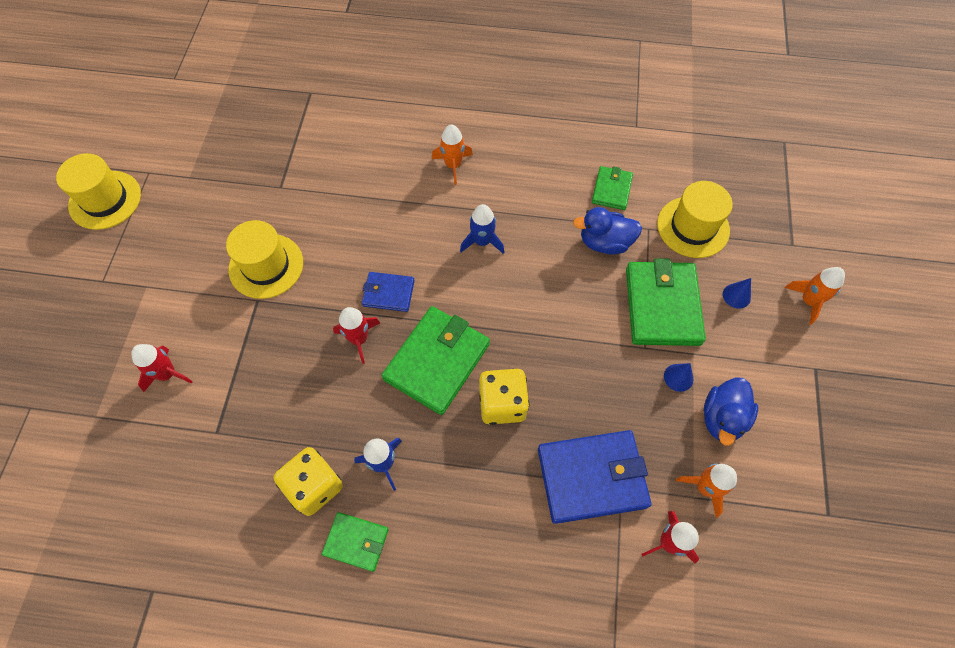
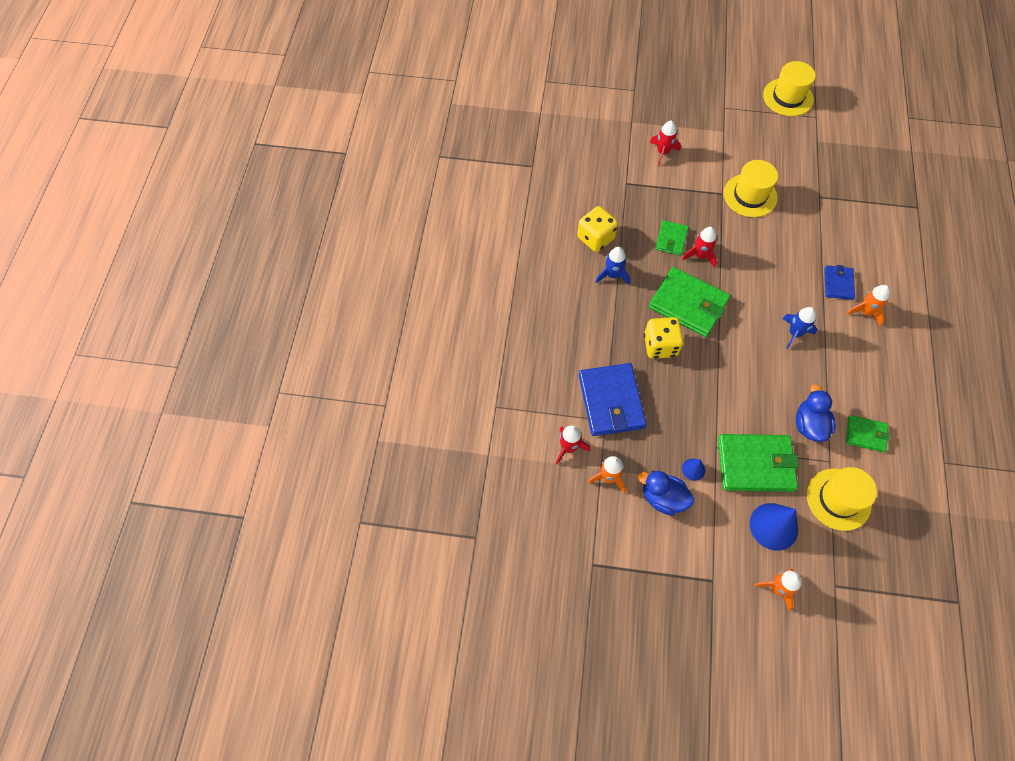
camera: 90 degrees right, 0 degrees up
green wallet [322,512,389,572] -> green wallet moved to [655,220,689,255]
blue wallet [362,272,415,312] -> blue wallet moved to [824,265,855,300]
blue cone [723,278,751,309] -> blue cone [750,503,798,551], size x2.01

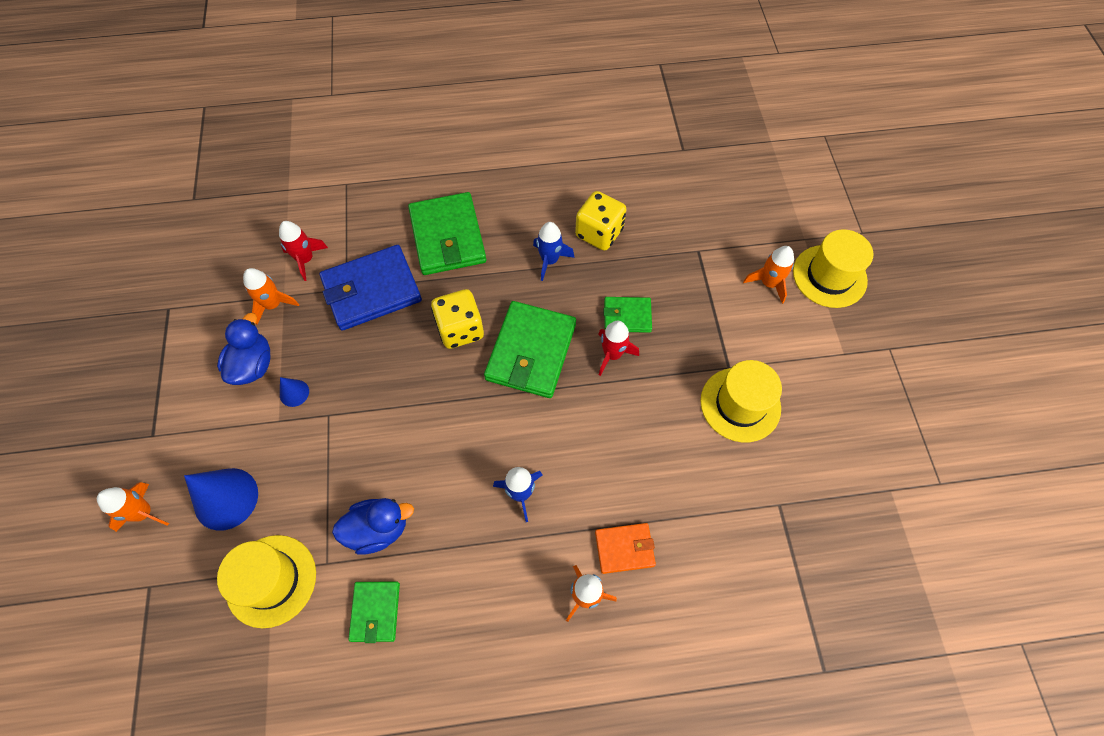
camera: 75 degrees right, 0 degrees up
red rocket [650,121,681,166] -> orange rocket [743,246,794,304]
green wallet [718,434,798,492] -> green wallet moved to [408,192,486,275]
yellow hat [763,61,816,116] -> yellow hat moved to [793,229,874,308]
blue wallet [824,265,855,300] -> orange wallet [595,523,656,574]

